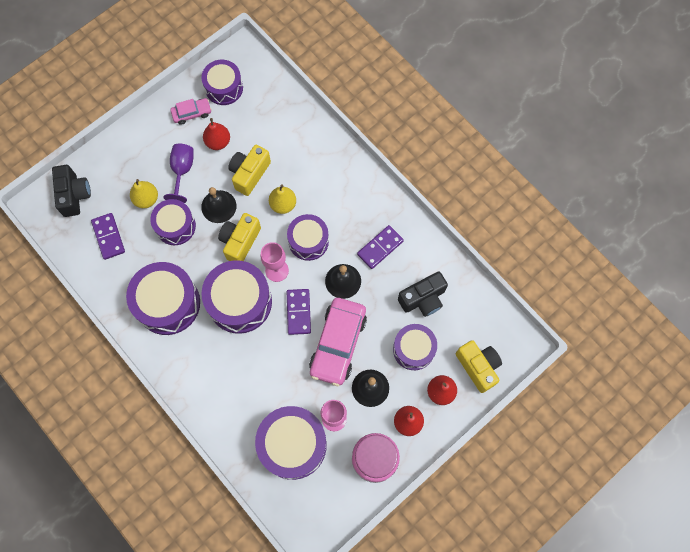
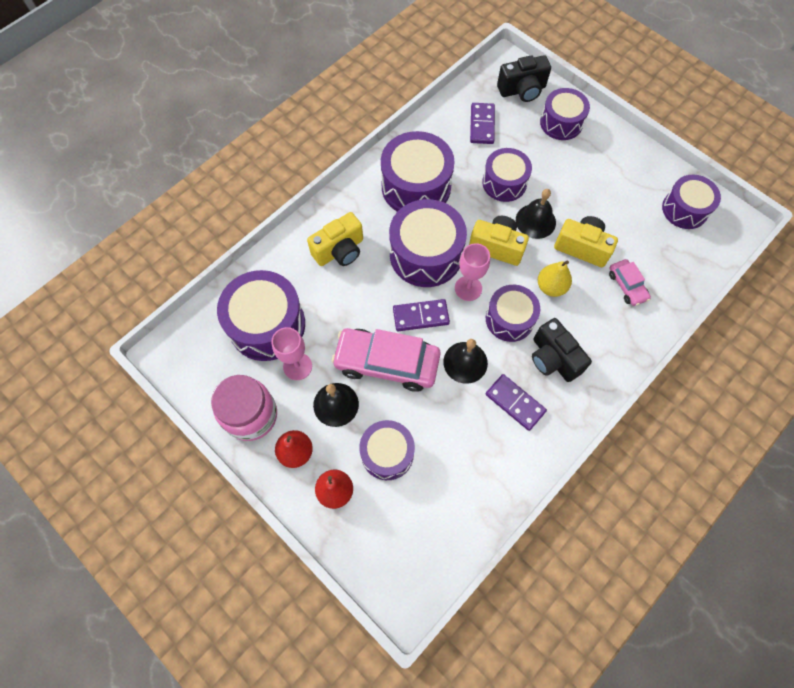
camera: 85 degrees right, 5 degrees down
purple domino [91,213,125,260] -> purple domino turned 60 degrees counterclockwise [470,103,495,144]
yellow pear [130,179,158,208] -> none
purple goblet [164,144,194,203] -> none
pink car [171,98,212,125] -> pink car moved to [609,259,651,306]
red pear [203,118,230,150] -> none
black camera [398,272,448,317] -> black camera moved to [532,318,592,382]
yellow camera [456,340,502,393] -> yellow camera moved to [307,212,363,266]
none -> purple drum [540,88,590,140]

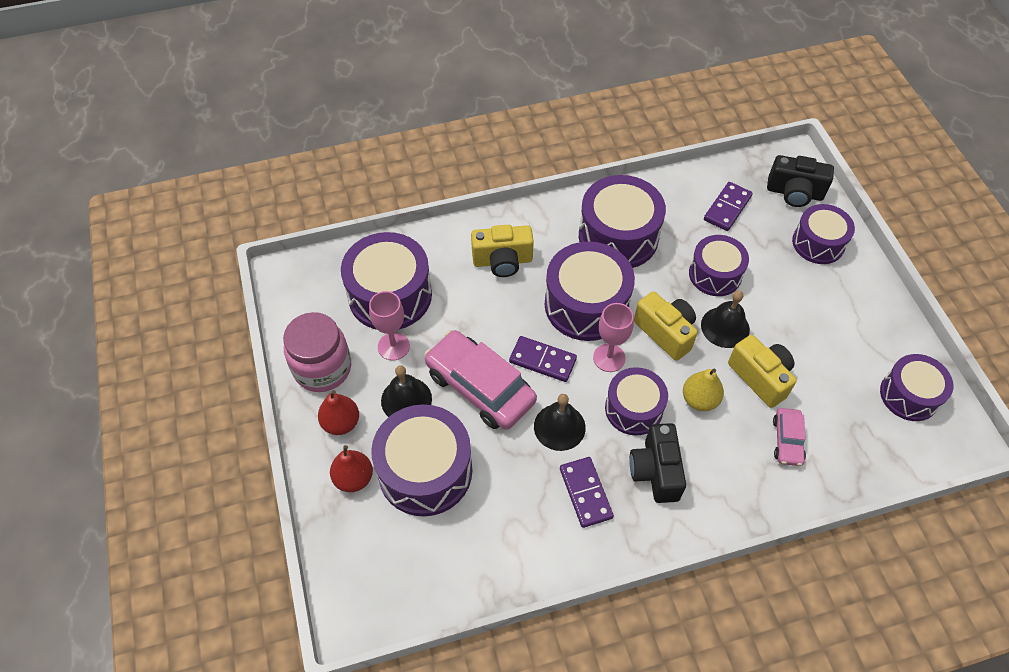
camera: 30 degrees right, 10 degrees down
purple drum [359,420,415,480] -> purple drum [371,404,472,516], size x1.56

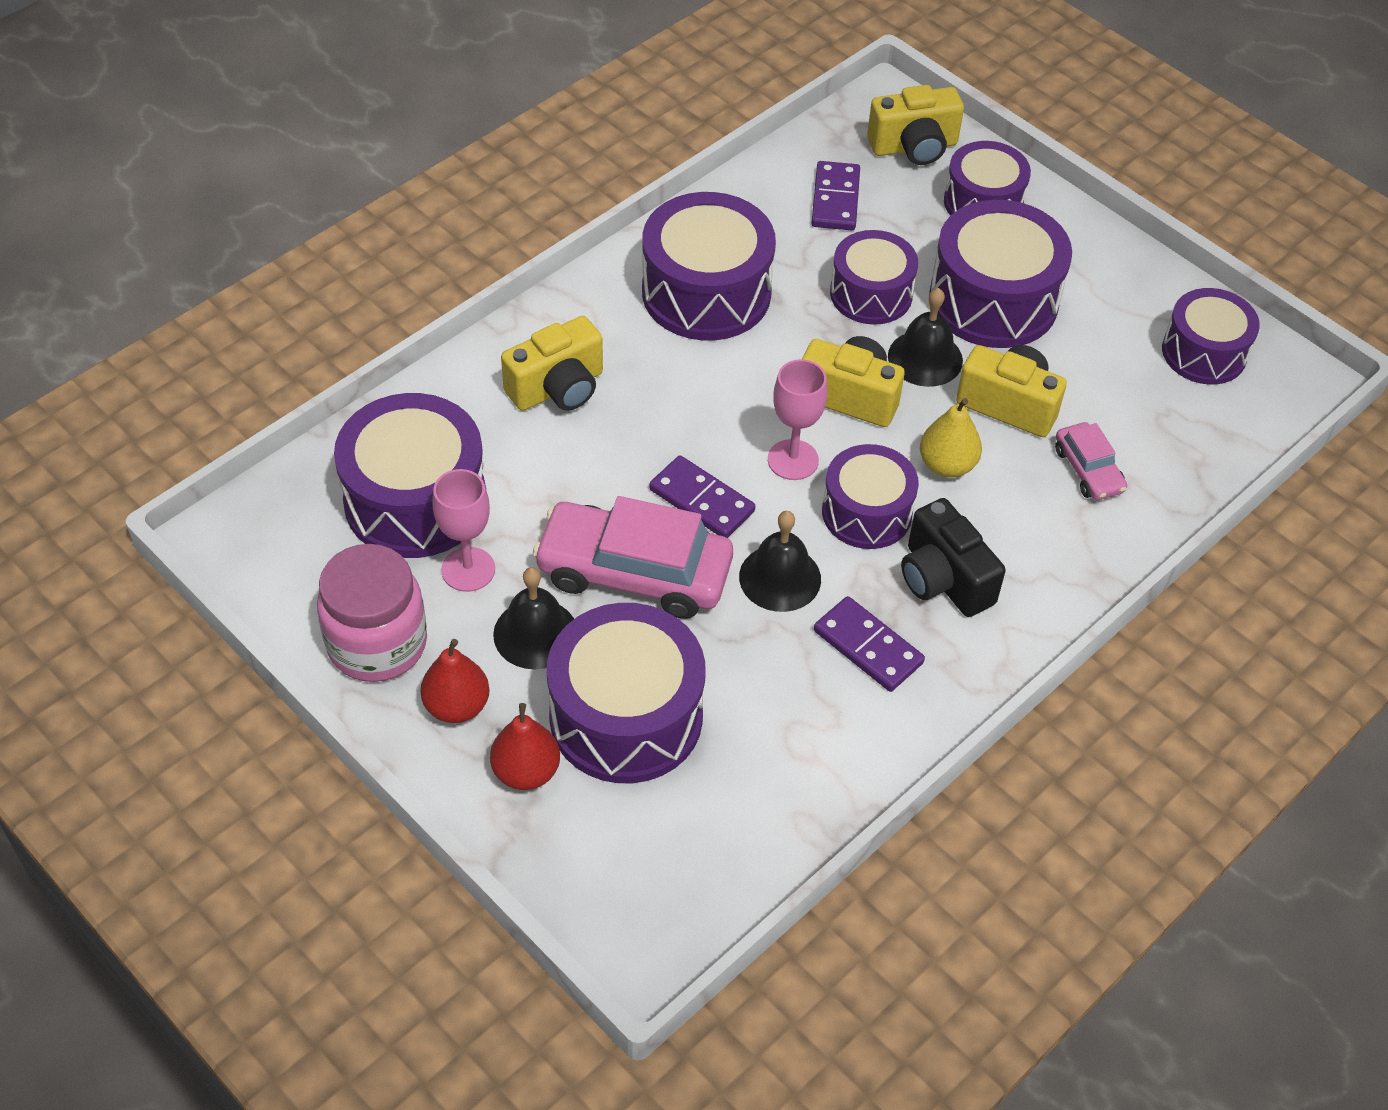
camera: 30 degrees left, 5 degrees down
purple domino [509,336,577,382] -> purple domino turned 45 degrees clockwise [649,455,755,538]
purple drum [545,242,635,341] -> purple drum moved to [929,200,1072,348]
black camera [767,155,834,207] -> yellow camera [867,85,964,165]

